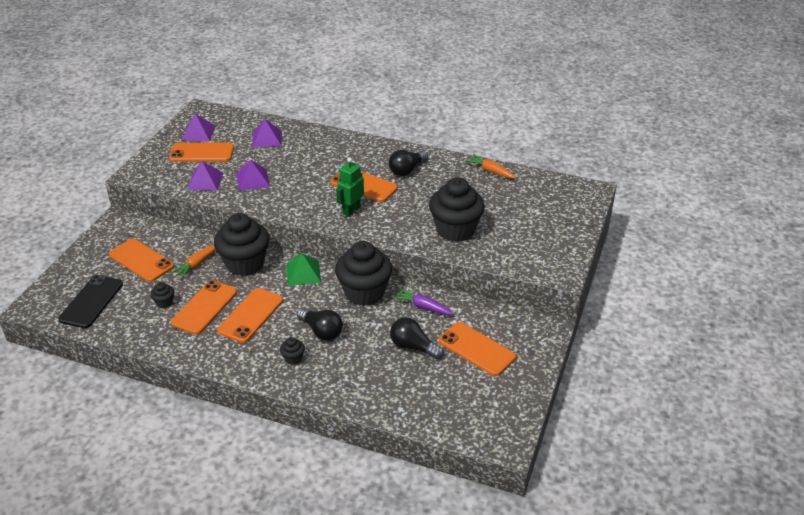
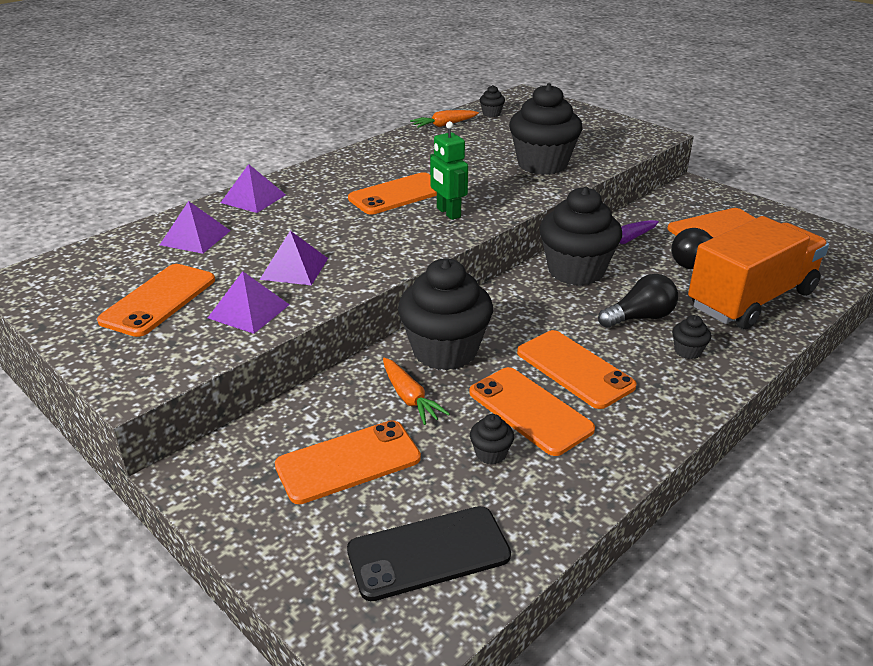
camera: 65 degrees left, 5 degrees down
black phone [59,275,123,328] -> black phone turned 60 degrees counterclockwise [347,506,511,601]
purple pyramid [181,113,216,142] -> purple pyramid moved to [221,164,286,213]
green pyramid [287,253,321,286] -> none
black light bulb [389,150,428,176] -> none
none -> black cupcake [480,85,505,117]
none -> orange truck [688,216,829,329]

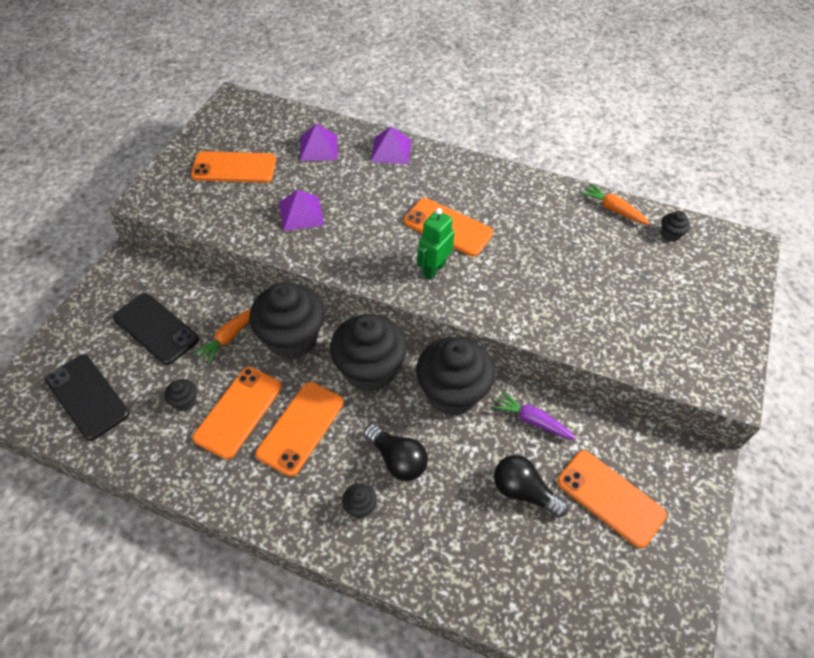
camera: 65 degrees right, 20 degrees up
purple pyramid [208,271,290,334] -> none
orange phone [275,420,421,504] -> black phone [113,293,199,365]
black cupcake [509,83,582,175] -> black cupcake moved to [330,314,407,392]
orange truck [688,216,829,329] -> none

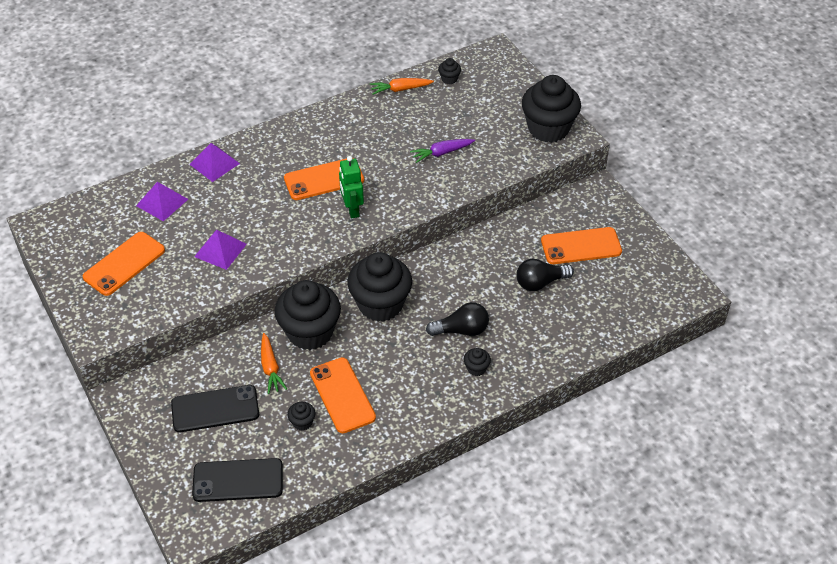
camera: 50 degrees left, 5 degrees down
orange phone [256,382,344,477] -> none
black cupcake [416,337,495,416] -> black cupcake moved to [522,75,581,143]
purple carrot [492,391,577,440] -> purple carrot moved to [410,139,475,163]

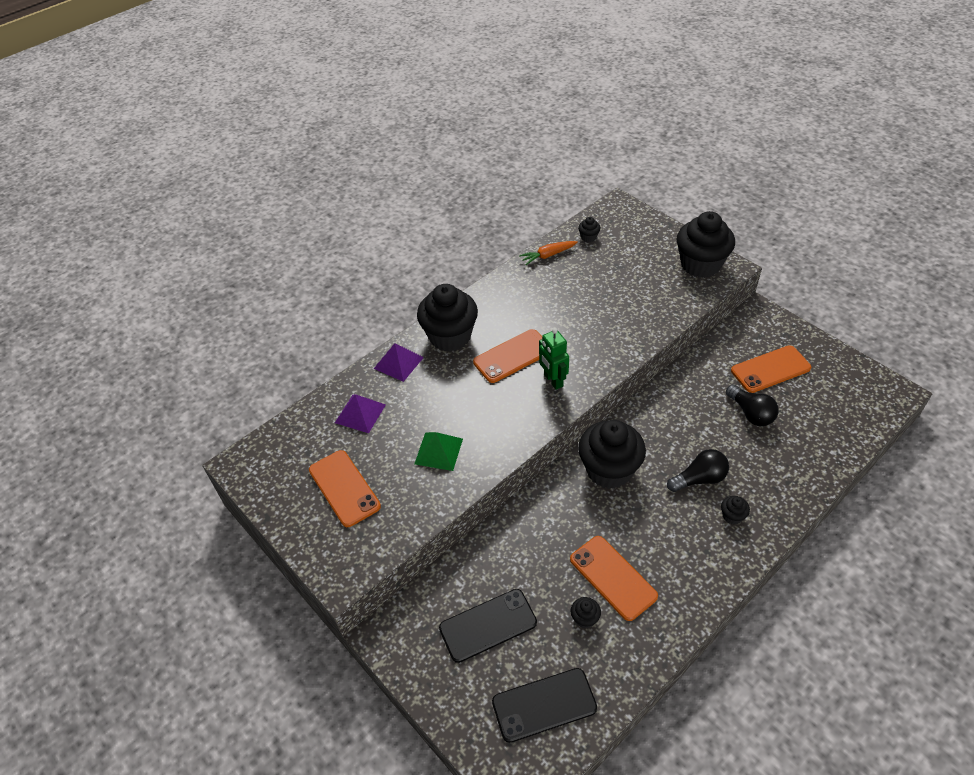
camera: 10 degrees left, 0 degrees up
orange phone [83,232,165,296] -> orange phone turned 60 degrees counterclockwise [309,450,381,527]
purple pyramid [194,230,247,270] -> green pyramid [414,432,463,471]
orange carrot [261,333,287,394] -> none
black cupcake [275,280,341,350] -> black cupcake moved to [417,284,478,352]
purple carrot [410,139,475,163] -> none
black light bulb [516,259,574,291] -> black light bulb turned 90 degrees counterclockwise [726,385,779,426]

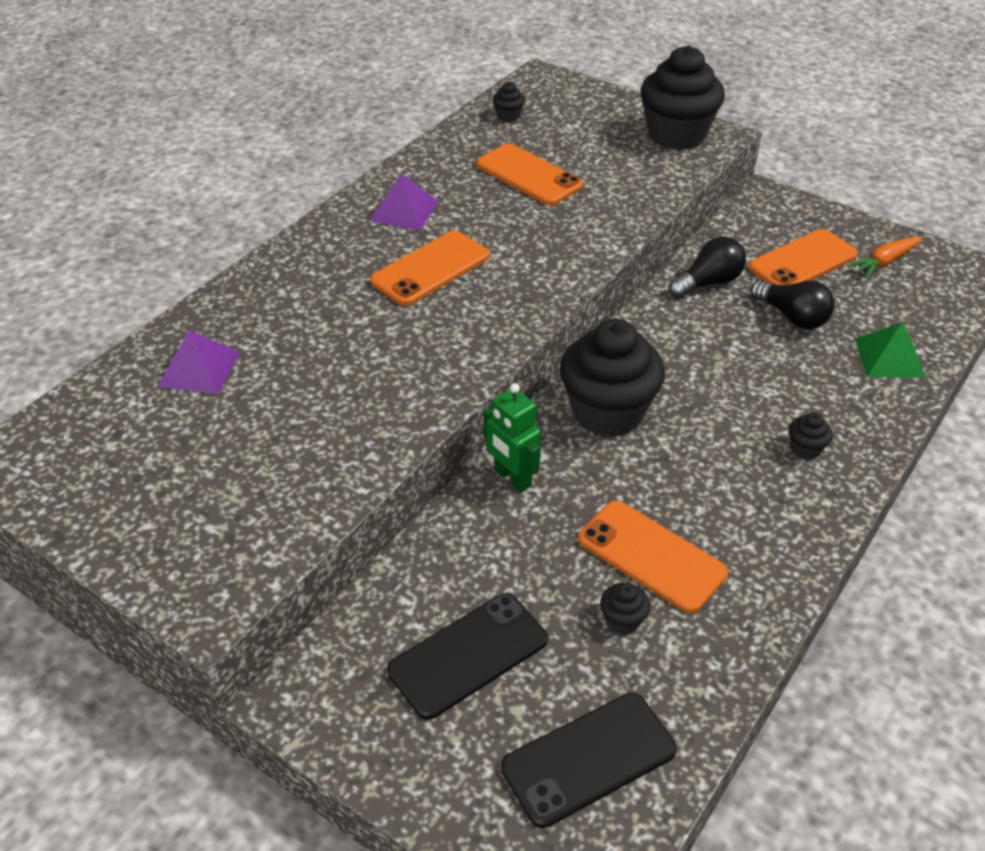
camera: 15 degrees left, 5 degrees down
orange phone [309,450,381,527] -> orange phone moved to [476,143,583,205]
purple pyramid [374,343,424,382] -> purple pyramid moved to [369,174,439,231]
green pyramid [414,432,463,471] -> green pyramid moved to [855,322,926,378]
black cupcake [417,284,478,352] -> none
orange carrot [519,241,578,265] -> orange carrot moved to [847,237,922,278]
green robot [539,328,569,390] -> green robot moved to [484,383,541,493]
black light bulb [667,449,729,492] -> black light bulb moved to [669,237,746,298]

